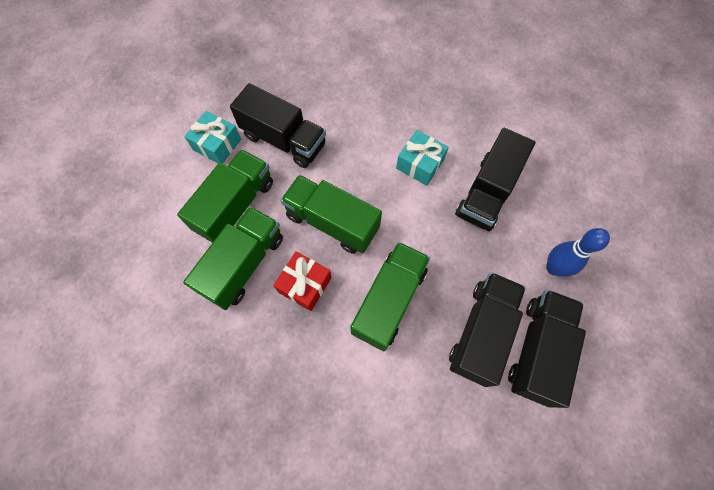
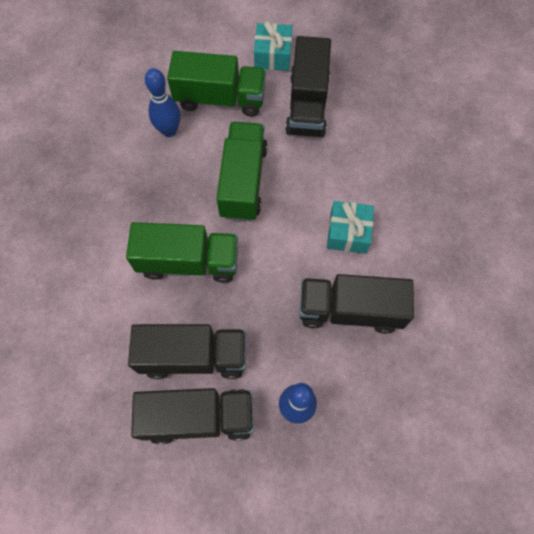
camera: 65 degrees right, 0 degrees up
green truck [183,206,283,310] -> blue bowling pin [145,68,181,137]
red gift [273,251,332,311] -> none

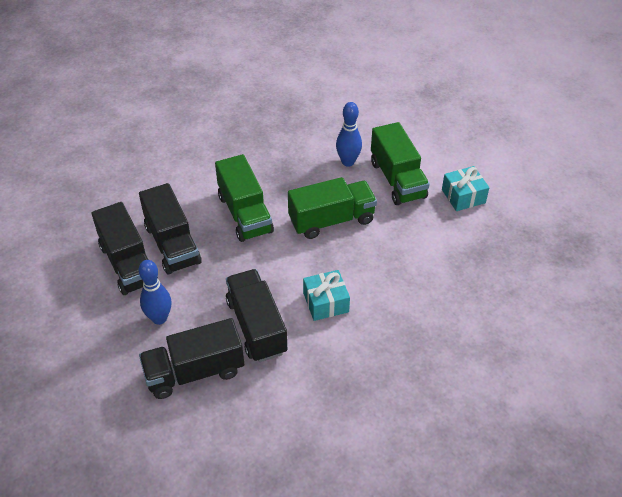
camera: 65 degrees right, 20 degrees down
black truck [285,36,331,137] -> black truck moved to [139,318,244,399]

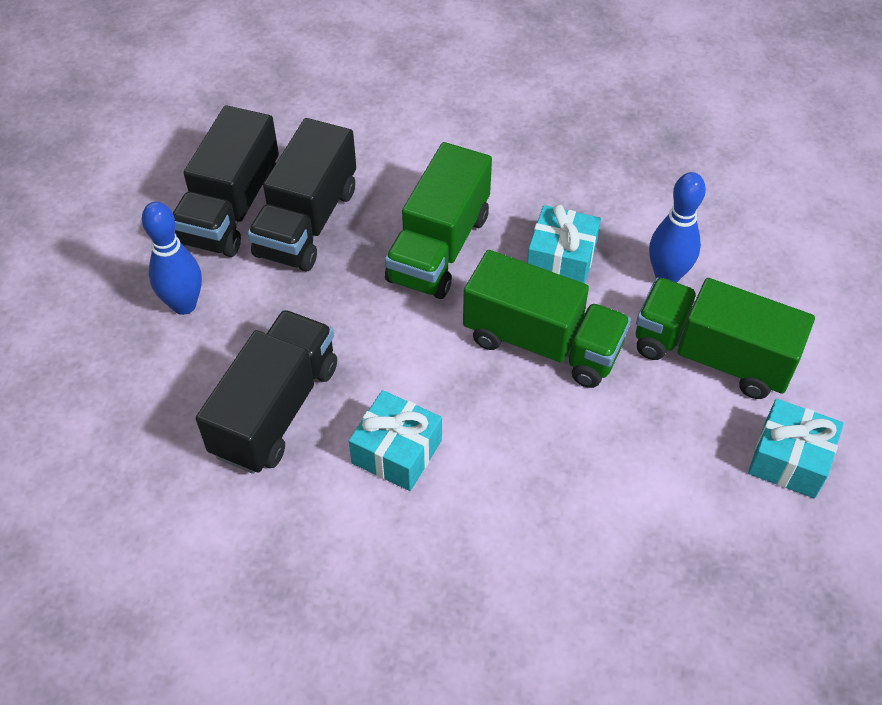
camera: 45 degrees right, 5 degrees up
black truck [139,318,244,399] -> none
green truck [371,122,429,205] -> green truck turned 90 degrees clockwise [636,277,815,399]
none -> turquoise gift [527,204,601,284]

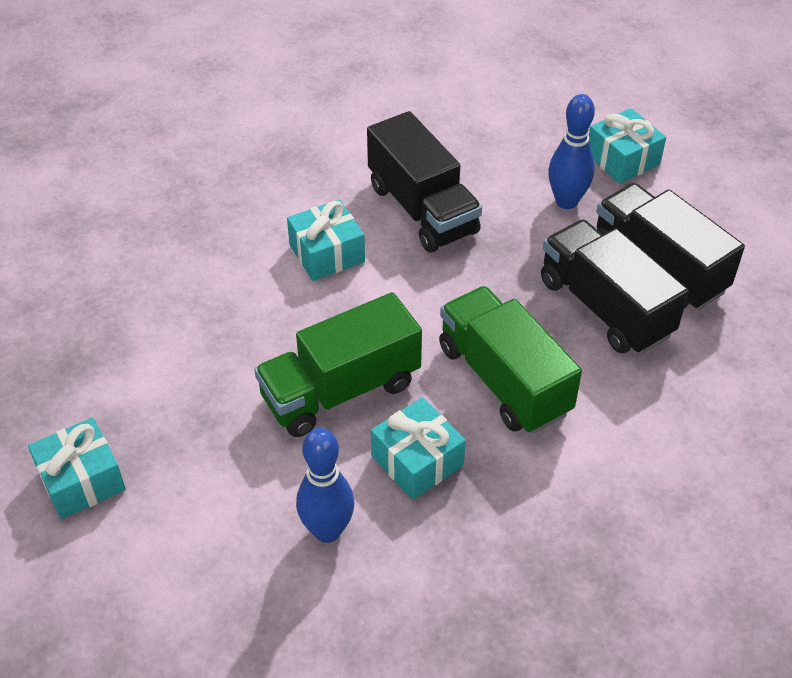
camera: 125 degrees right, 5 degrees down
green truck [636,277,815,399] -> none
none -> turquoise gift [589,108,666,184]

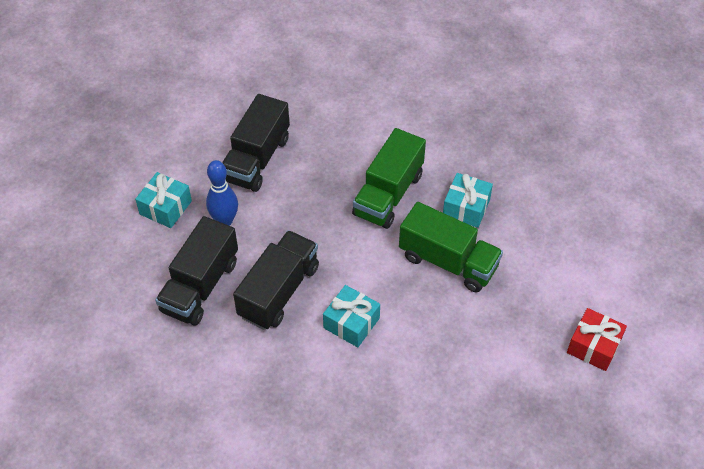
camera: 120 degrees left, 5 degrees up
turquoise gift [28,417,126,519] -> red gift [567,308,627,371]
blue bowling pin [296,428,354,543] -> none
black truck [541,220,689,355] -> black truck moved to [155,216,238,325]

